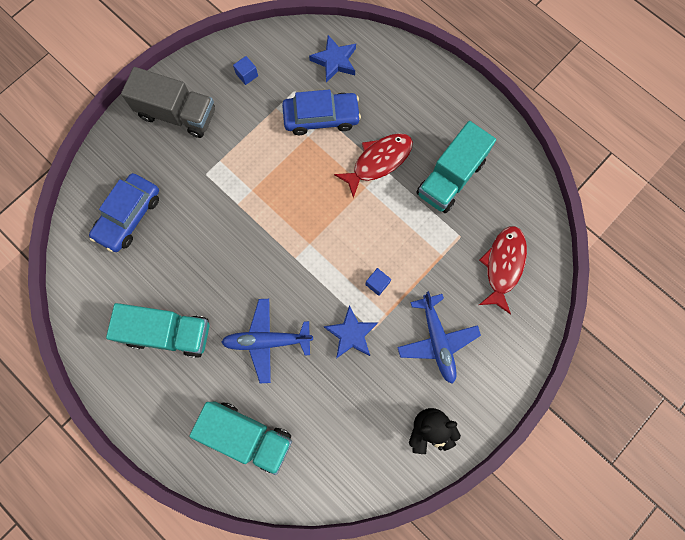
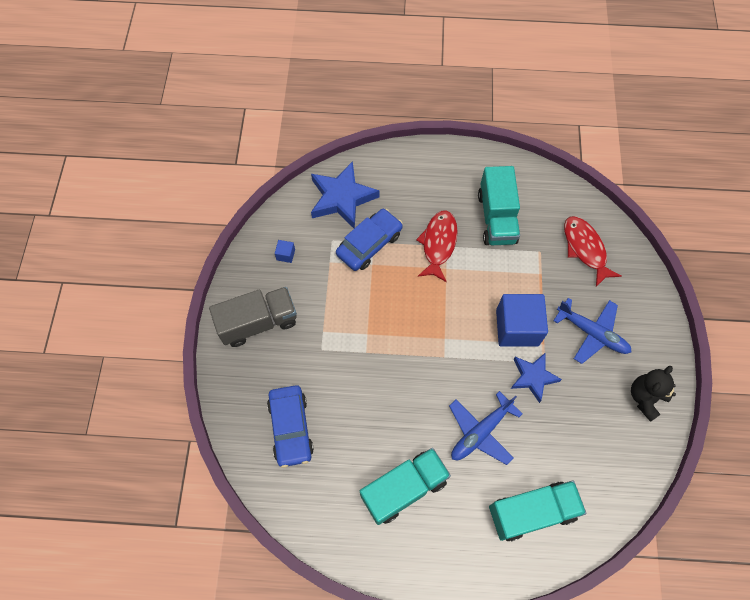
camera: 40 degrees left, 10 degrees down
blue star [309,35,356,83] -> blue star [311,161,380,228], size x1.58
blue cube [365,268,391,296] -> blue cube [496,294,548,347], size x2.45

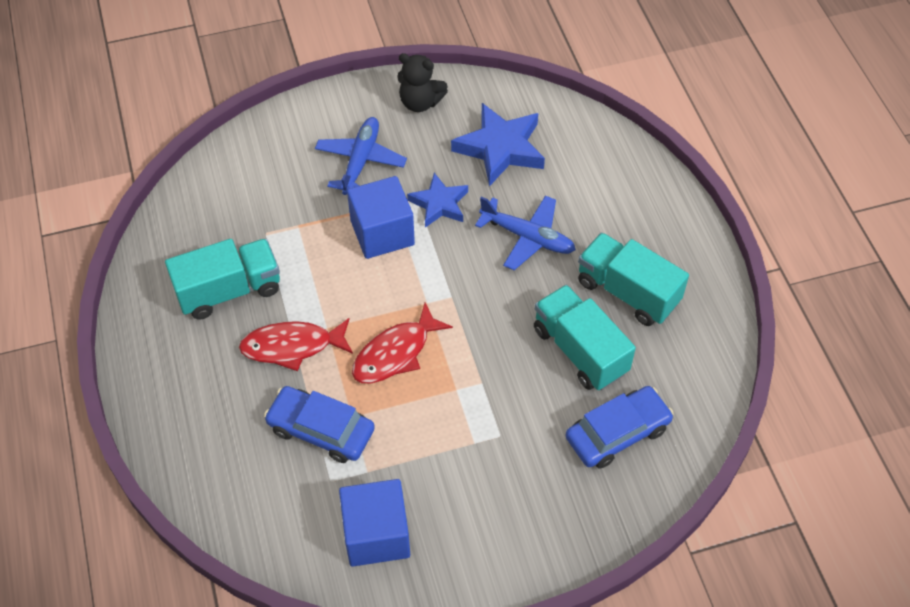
camera: 110 degrees left, 10 degrees down
grey truck [209,287,297,347] -> none
blue cube [275,240,295,263] -> blue cube [339,479,410,567], size x2.45
blue star [311,161,380,228] -> blue star moved to [451,103,545,187]
turquoise truck [489,480,586,541] -> turquoise truck moved to [534,285,636,390]
red fish [564,216,621,287] -> red fish moved to [352,303,453,383]

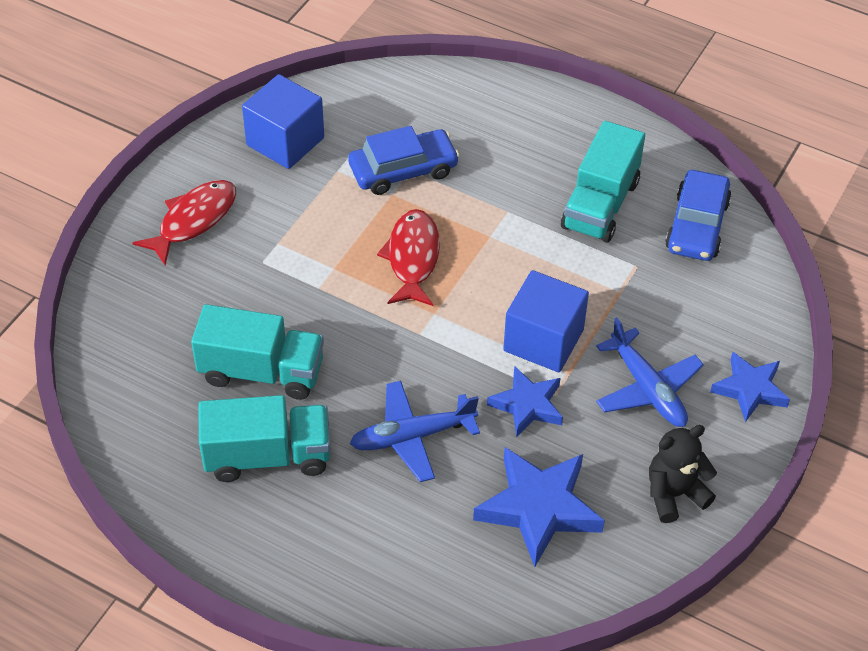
camera: 135 degrees right, 5 degrees down
red fish [239,318,353,371] -> red fish moved to [133,180,236,265]
blue car [565,386,674,469] -> blue car moved to [665,170,732,261]
none -> blue star [710,352,790,422]

